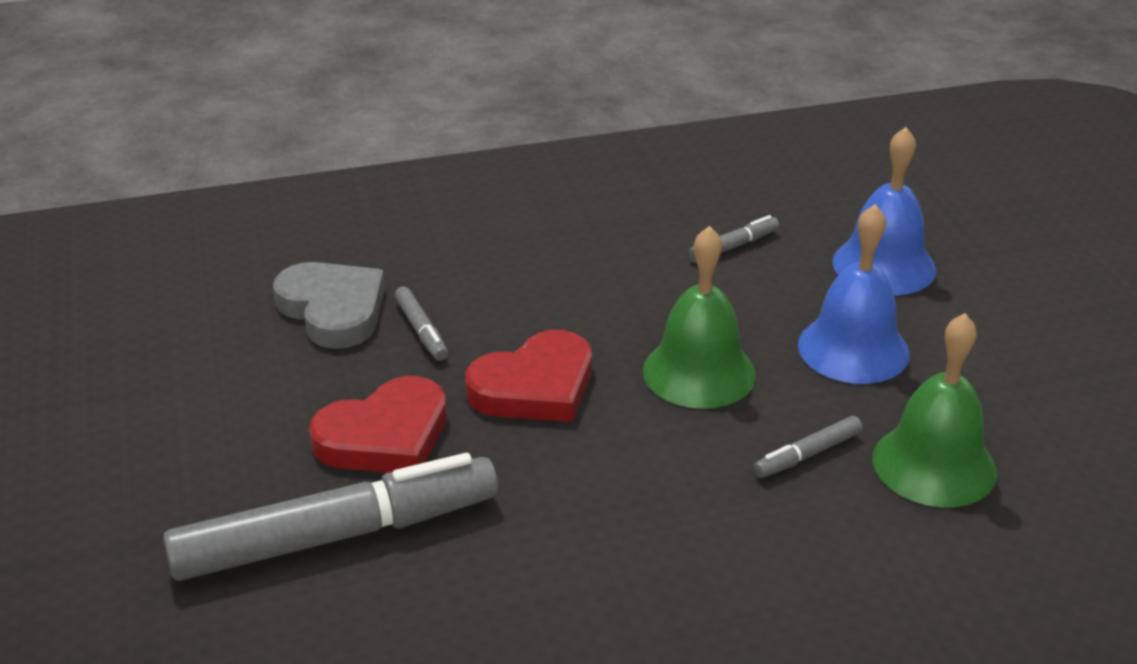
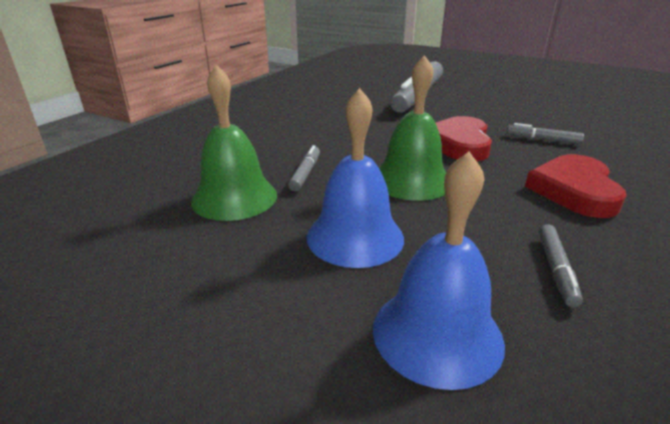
camera: 135 degrees right, 5 degrees down
grey heart [273,262,385,349] -> none
red heart [309,376,447,473] -> red heart moved to [525,154,627,218]

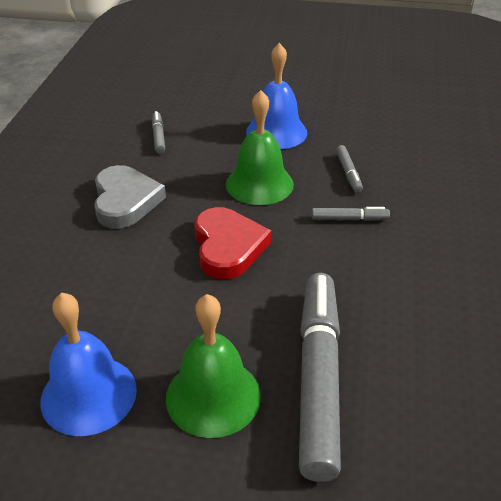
camera: 160 degrees right, 10 degrees up
green bell [191,65,277,221] -> green bell moved to [166,294,261,438]
blue bell [373,152,505,390] -> blue bell moved to [40,292,137,436]
grey marker [507,123,584,144] -> grey marker moved to [312,207,390,221]
red heart [525,154,627,218] -> grey heart [94,165,166,229]

